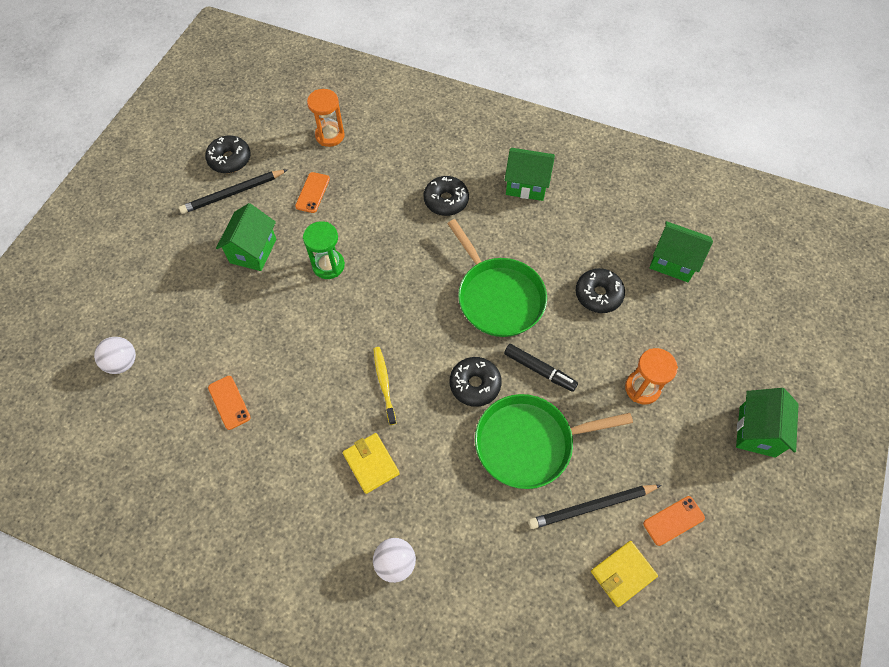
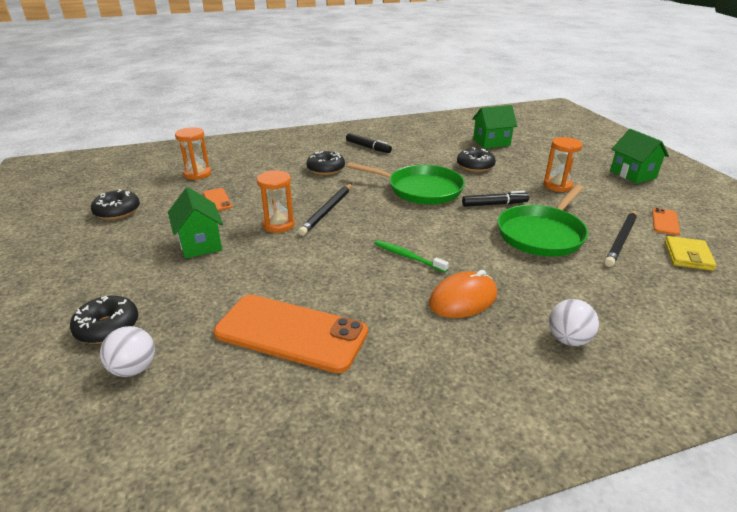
camera: 40 degrees left, 30 degrees down
black pencil [179,169,288,214] -> black pencil moved to [298,184,352,236]
orange phone [208,376,251,430] -> orange phone [214,295,368,373], size x2.23
green hourglass [303,221,345,279] -> orange hourglass [257,170,295,233]
yellow wallet [343,433,400,494] -> orange mouse [429,270,497,318]
yellow toothbrush [373,347,396,425] -> green toothbrush [374,240,449,273]
black donut [450,357,502,407] -> black donut moved to [70,296,138,344]
green house [505,148,555,201] -> black marker [346,133,392,153]

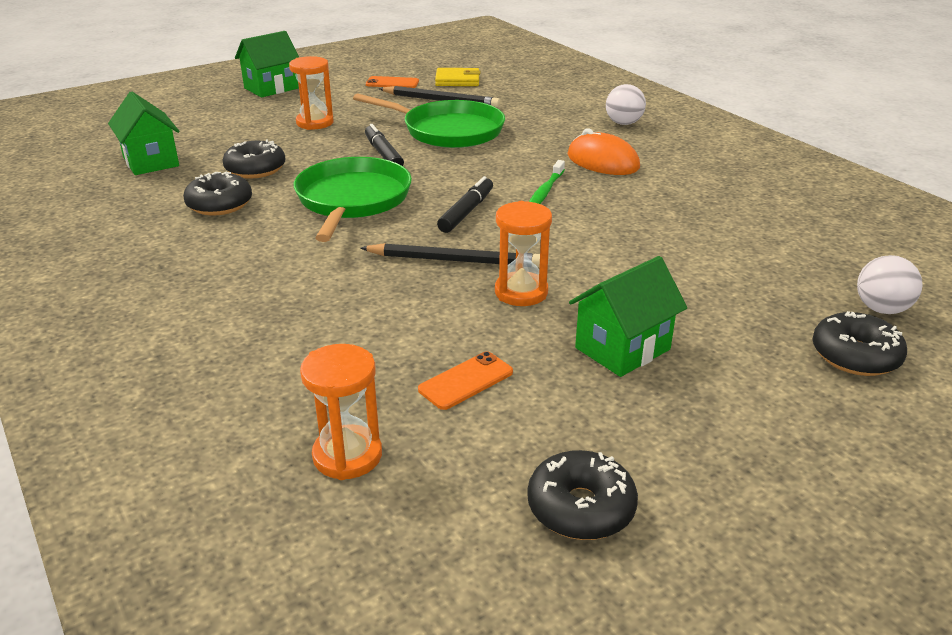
camera: 105 degrees left, 0 degrees up
orange phone [214,295,368,373] -> none
black donut [306,151,345,175] -> black donut moved to [183,172,252,216]
black marker [346,133,392,153] -> black marker moved to [437,176,493,233]

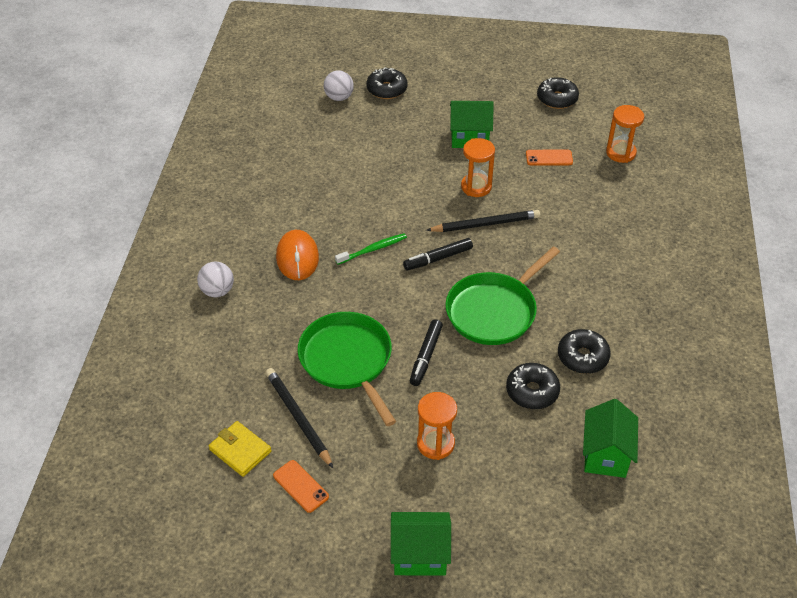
camera: 140 degrees left, 15 degrees up
black pencil [360,243,540,268] -> black pencil turned 120 degrees clockwise [426,210,540,232]

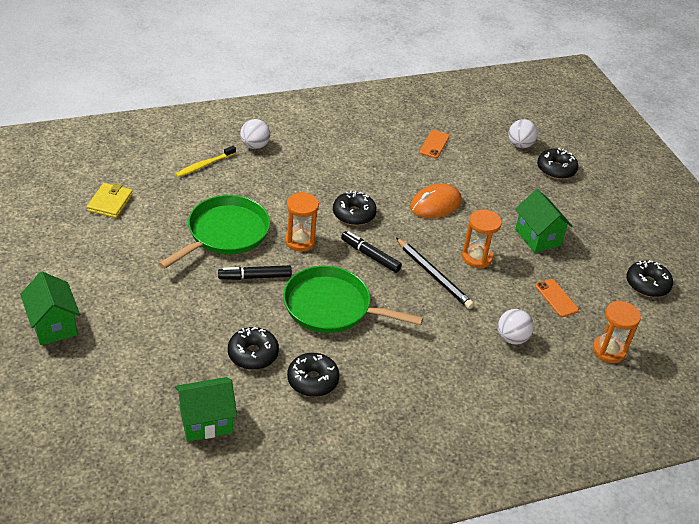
camera: 60 degrees right, 5 degrees down
black pencil [266,368,333,468] -> none
orange phone [273,460,329,513] -> orange phone moved to [419,130,449,158]
orange mouse [276,230,319,280] -> orange mouse moved to [410,184,462,218]
green toothbrush [335,233,407,265] -> black donut [333,190,377,226]
orange hourglass [417,392,457,460] -> orange hourglass moved to [285,192,319,252]
none -> yellow toothbrush [176,146,236,177]
none -> white ball [498,309,534,344]

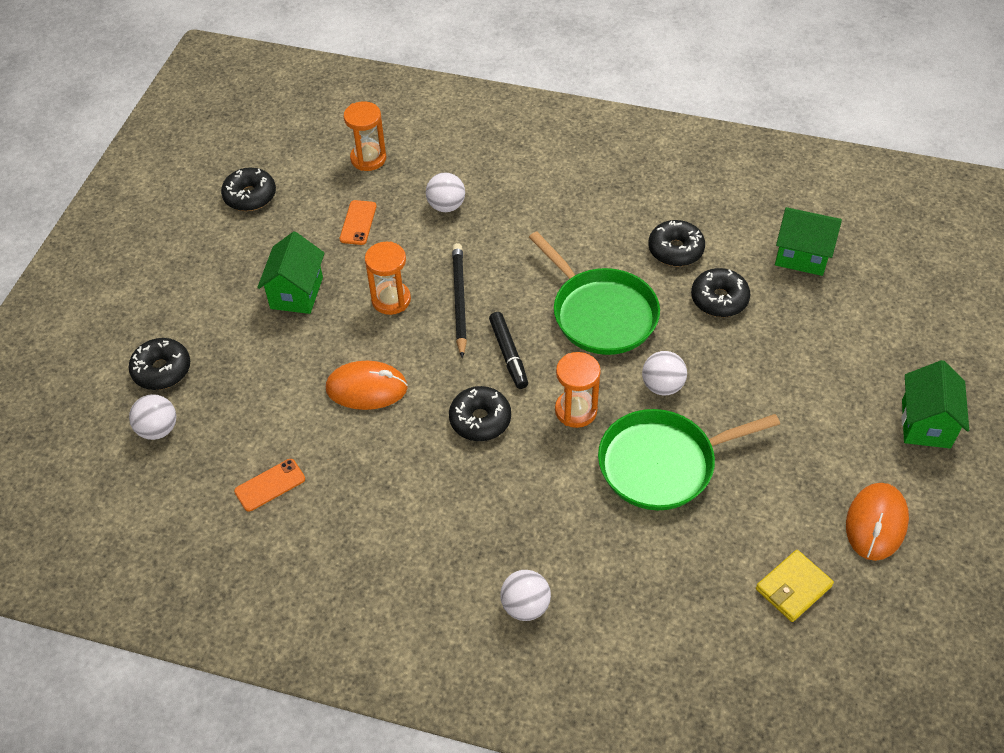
camera: 140 degrees left, 10 degrees up
yellow toothbrush [176,146,236,177] -> none
black marker [218,265,292,280] -> white ball [642,351,687,396]
none -> orange mouse [846,483,909,561]

